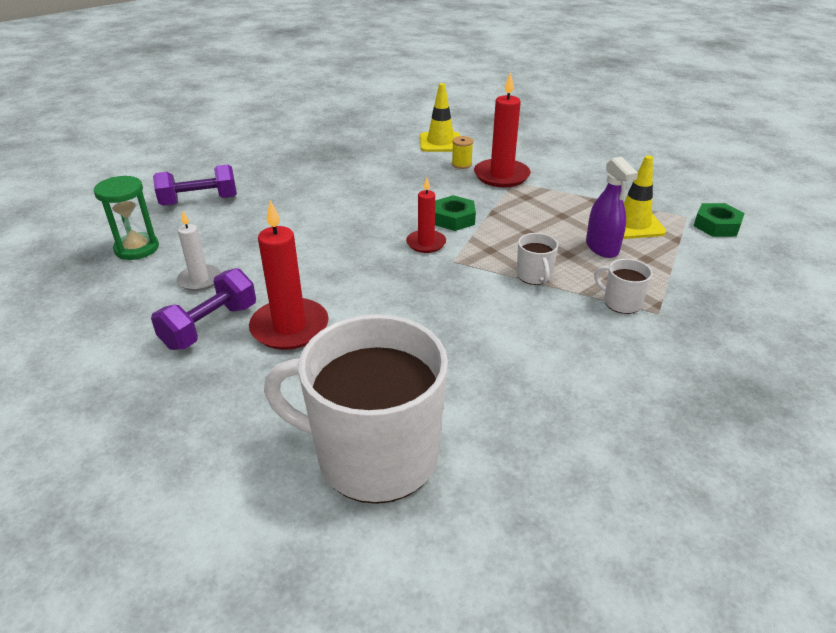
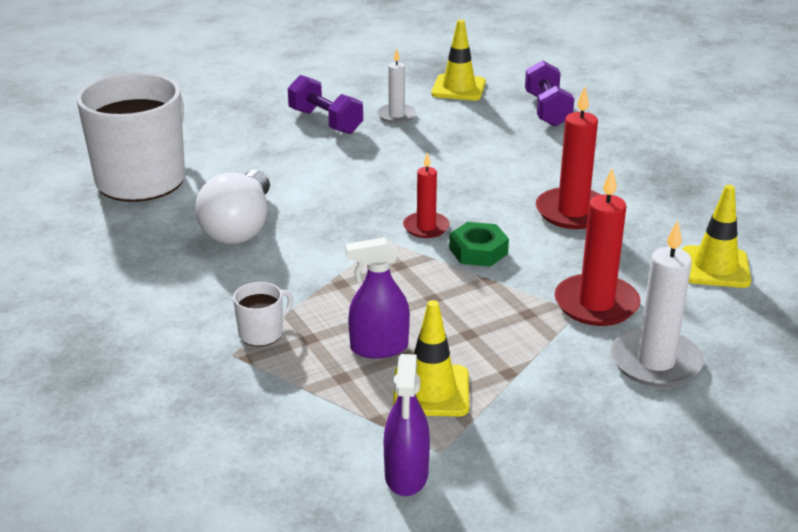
camera: 100 degrees right, 5 degrees down
green hourglass [94,176,159,260] -> yellow traffic cone [431,20,486,100]
red candle [249,200,329,350] -> red candle moved to [536,87,601,229]
yellow spool [452,136,473,169] -> none
white mug [517,233,558,285] -> none
green nut [694,203,745,237] -> purple spray bottle [384,354,430,496]
none -> white light bulb [195,170,270,244]
none -> white candle [611,220,704,387]

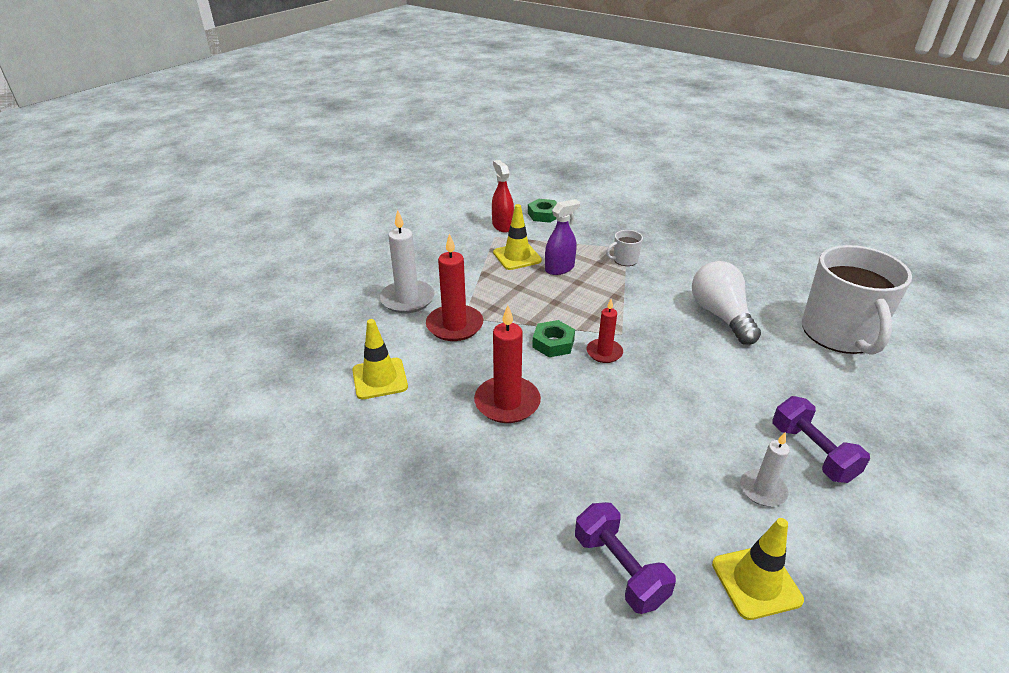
camera: 155 degrees right, 5 degrees up
white mug [233,282,293,347] -> white mug turned 45 degrees clockwise [606,230,643,266]
purple dumbbell [288,75,363,134] -> purple dumbbell turned 45 degrees clockwise [773,396,870,483]
purple spray bottle [384,354,430,496] -> red spray bottle [492,160,514,233]
none -> green nut [528,199,557,223]

